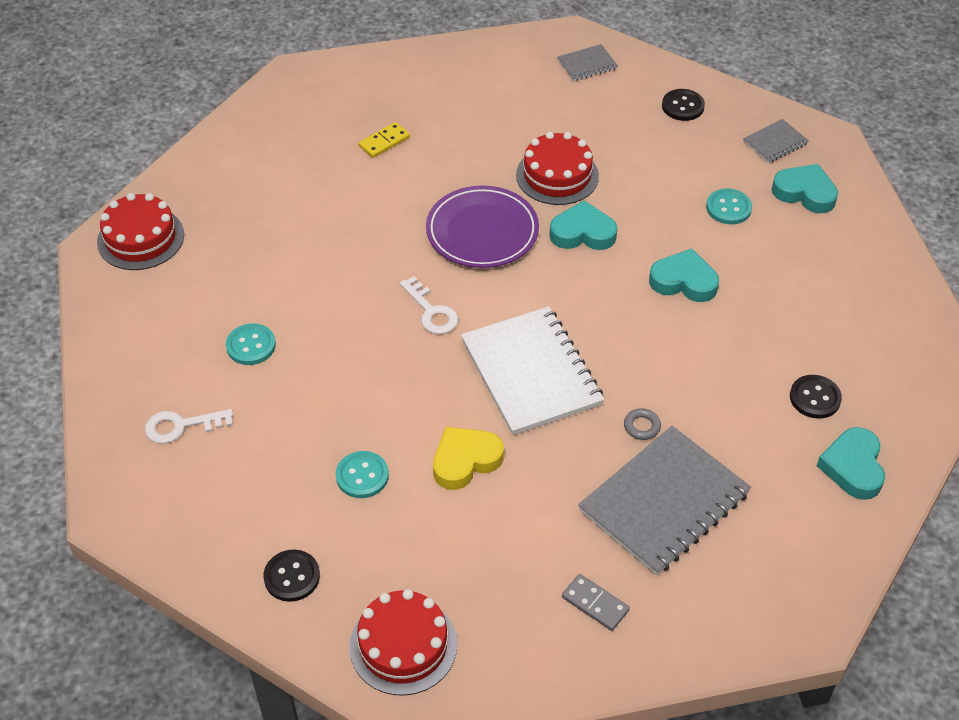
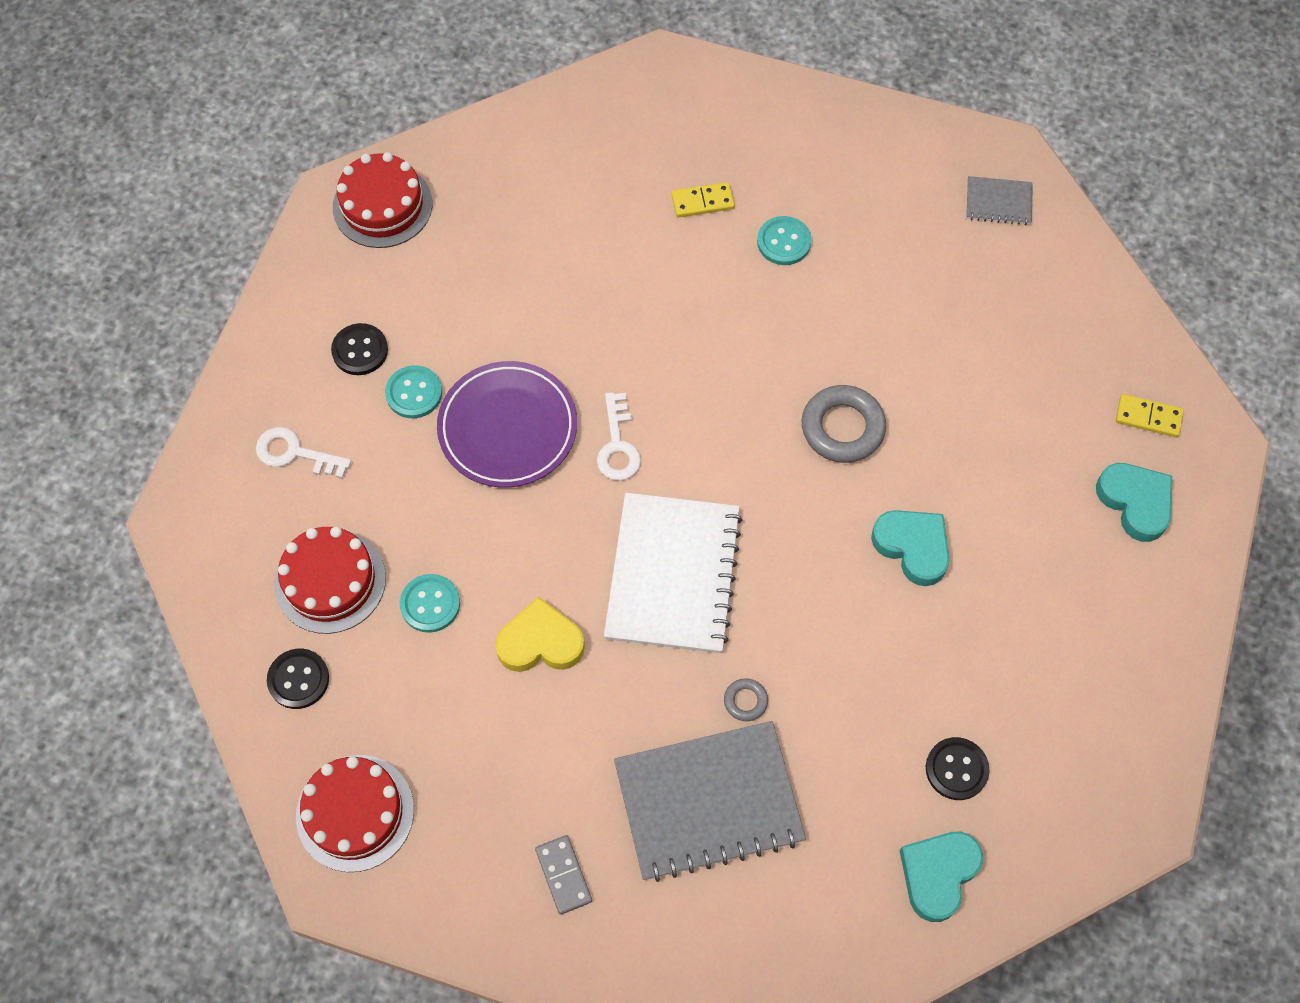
camera: 30 degrees right, 15 degrees up
purple plate [426,185,539,268] -> purple plate moved to [437,361,577,488]
red cake [516,132,599,205] -> red cake moved to [274,527,386,634]
turquoise heart [549,201,617,250] -> grey ring [802,385,886,463]
black button [662,89,705,121] -> black button moved to [331,323,388,375]
turquoise button [706,188,752,224] -> turquoise button moved to [757,216,812,265]
grey notebook [743,119,809,163] -> yellow domino [1116,394,1184,437]

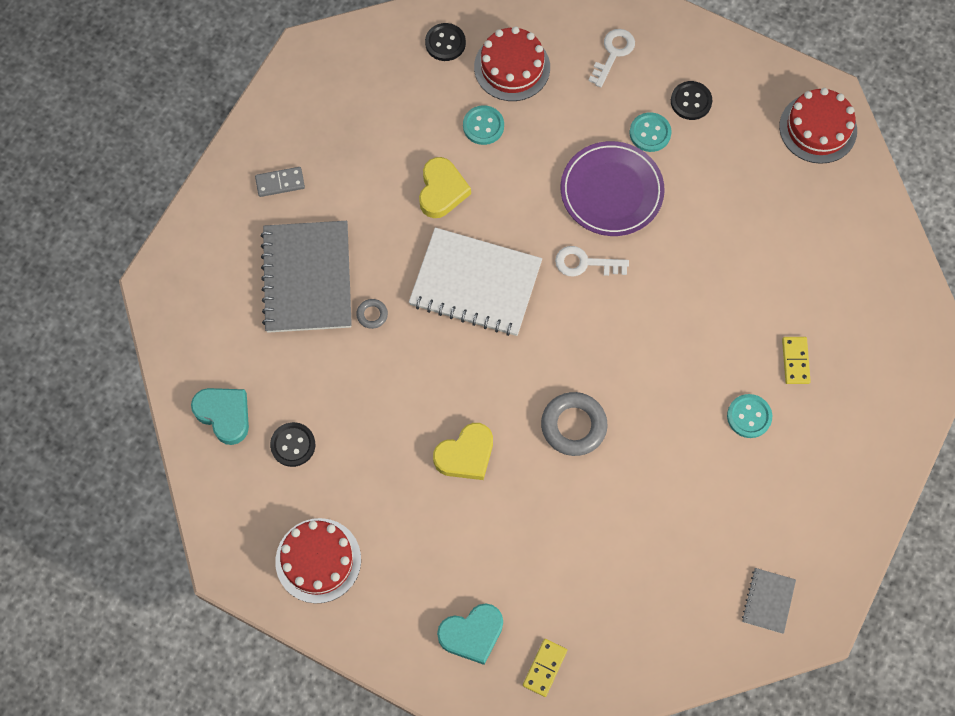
camera: 100 degrees right, 5 degrees up
red cake [296,755,414,872] -> red cake moved to [275,518,361,603]
turquoise heart [871,510,950,586] -> yellow heart [433,423,493,480]

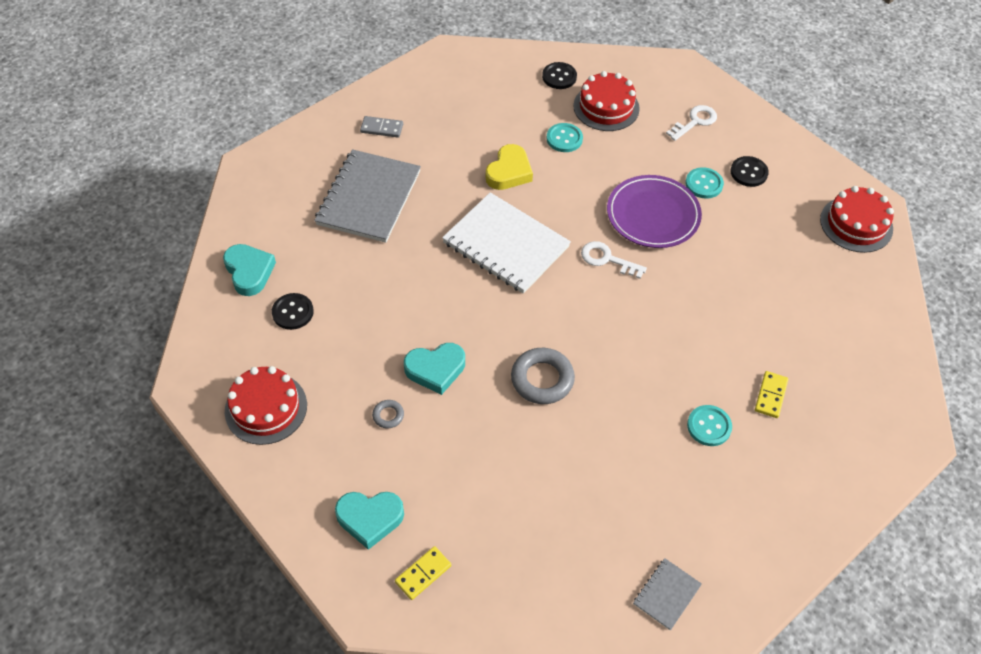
camera: 20 degrees right, 15 degrees down
grey ring [356,299,388,329] -> grey ring moved to [372,400,404,429]
yellow heart [433,423,493,480] -> turquoise heart [404,343,465,395]

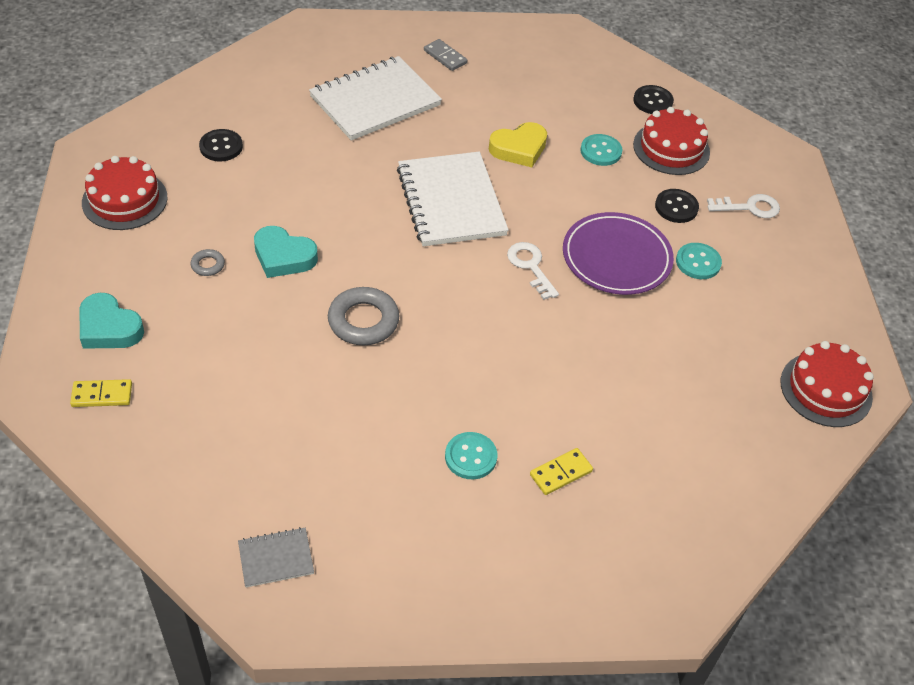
camera: 35 degrees right, 5 degrees down
turquoise heart [223,244,276,296] -> none
grey notebook [314,149,421,243] -> white notebook [309,56,442,141]
black button [731,156,769,187] -> black button moved to [655,189,699,223]

